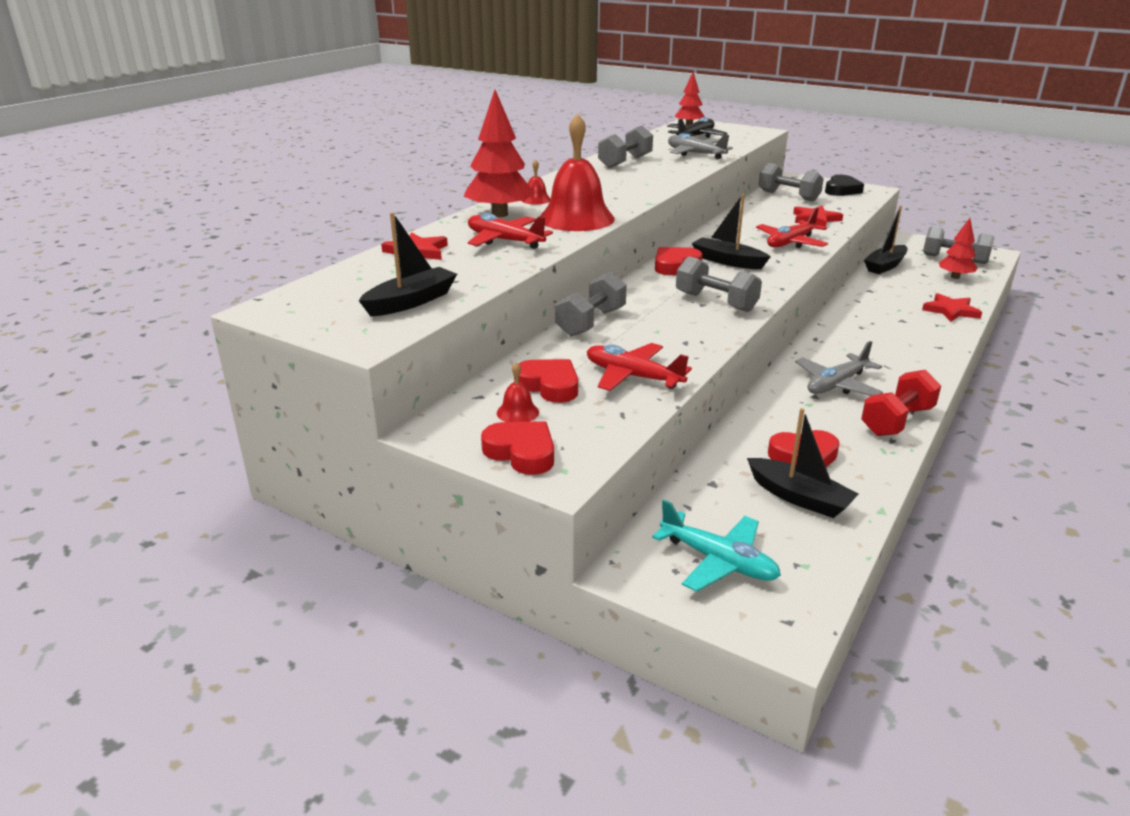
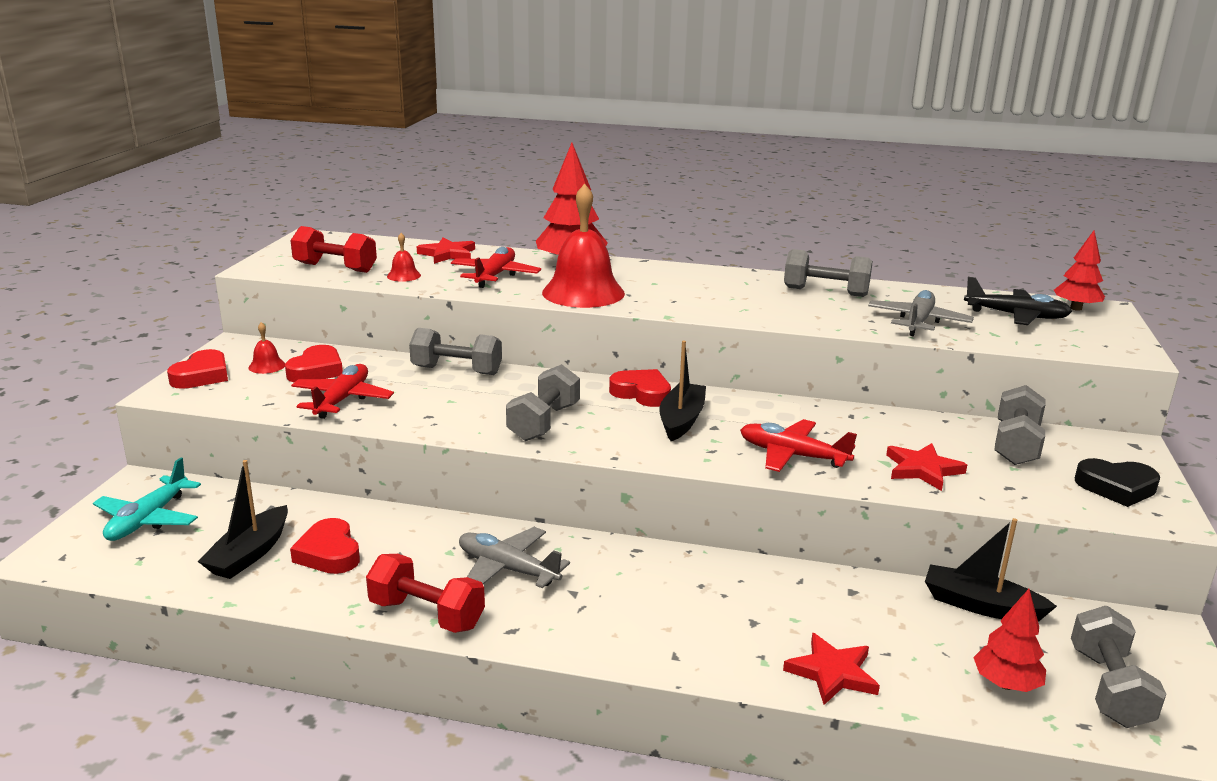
camera: 70 degrees right, 5 degrees down
black boat [359,212,457,316] -> red dumbbell [290,226,377,273]
red bell [522,159,551,205] -> red bell moved to [387,233,421,282]

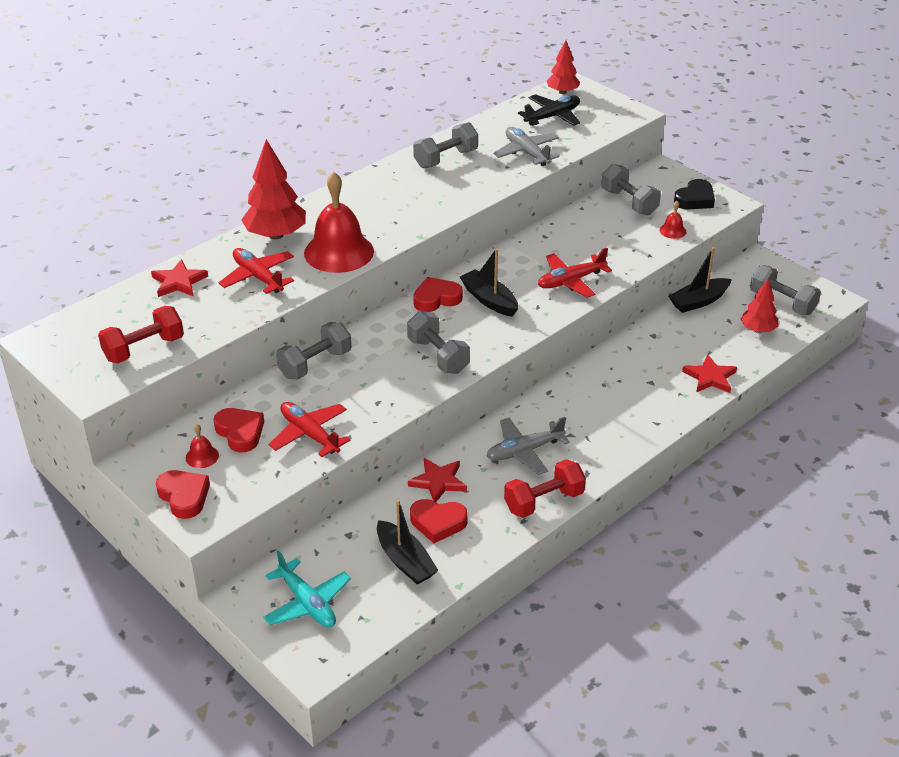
camera: 55 degrees left, 15 degrees up
red bell [387,233,421,282] -> red bell moved to [659,201,686,239]
red star [886,443,967,491] -> red star moved to [408,458,467,502]

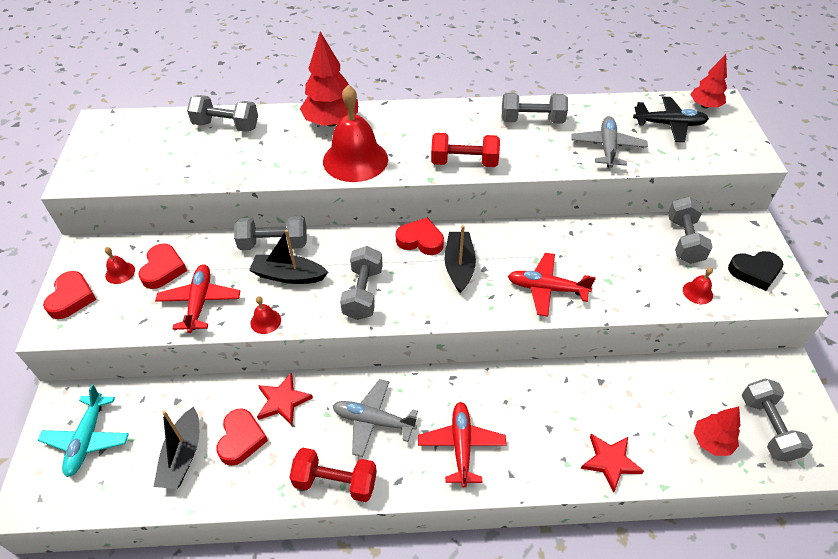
camera: 40 degrees right, 10 degrees up
red dumbbell [98,306,184,363] -> red dumbbell moved to [431,133,500,167]
red star [151,259,208,297] -> grey dumbbell [187,95,258,132]
red plane [218,248,294,294] -> red plane moved to [418,402,507,487]
red heart [410,499,468,543] -> red heart turned 135 degrees counterclockwise [216,408,268,466]
black boat [668,247,732,313] -> black boat moved to [249,230,328,284]
none -> red bell [250,296,281,334]

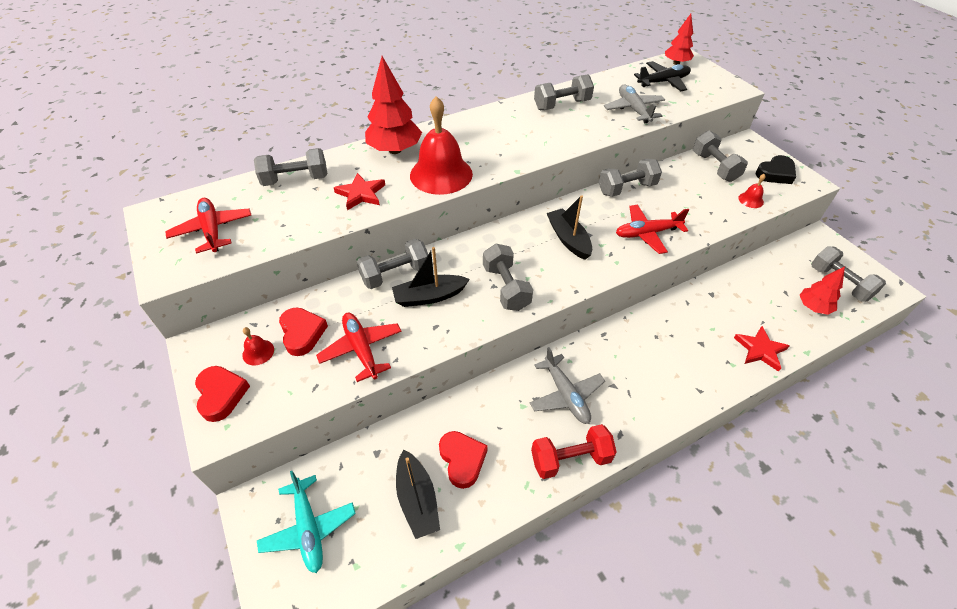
camera: 25 degrees left, 0 degrees up
red bell [250,296,281,334] -> none
red star [257,373,313,425] -> red star moved to [334,173,385,210]
grey plane [333,379,418,457] -> grey plane turned 105 degrees counterclockwise [530,347,605,424]
red heart [396,217,444,255] -> none
red plane [418,402,507,487] -> red plane moved to [165,198,252,253]
red dumbbell [431,133,500,167] -> none
none -> grey dumbbell [599,159,662,197]

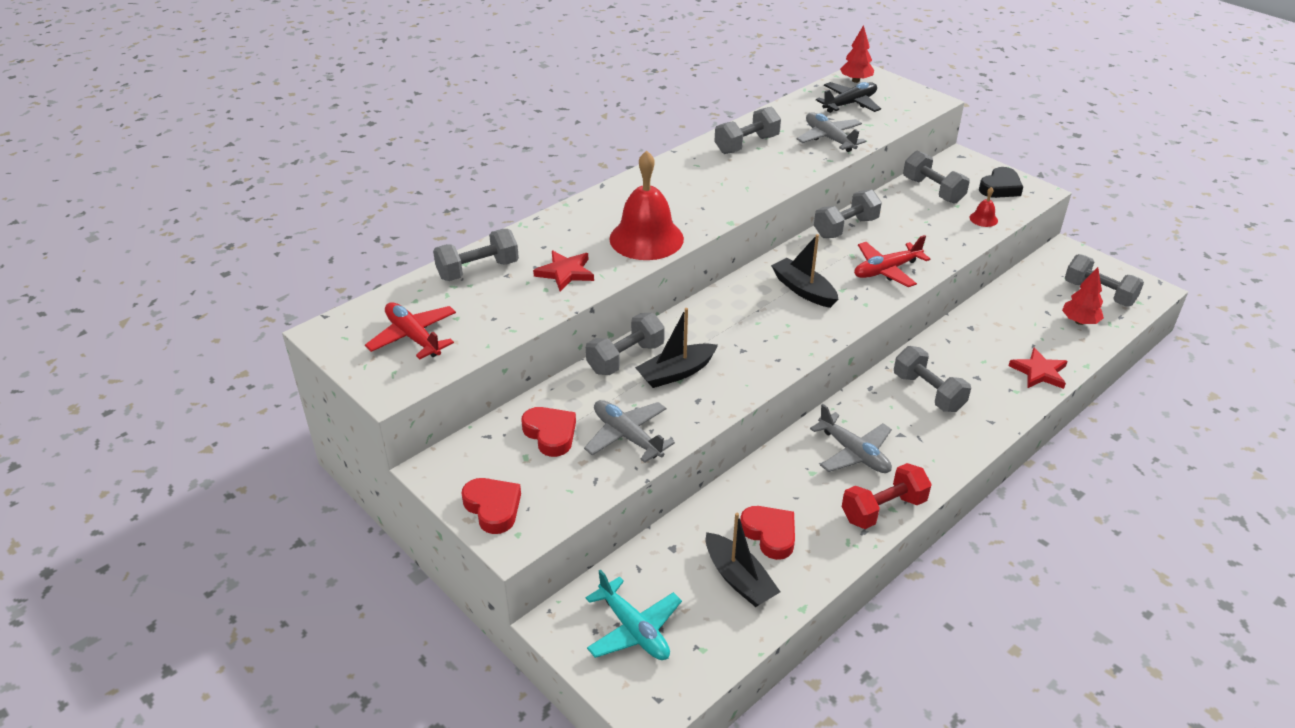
camera: 15 degrees left, 10 degrees down
red bell [242,327,274,365] -> none
red plane [316,313,402,382] -> grey plane [584,400,675,463]
red tree [365,56,422,154] -> none
grey dumbbell [483,244,533,311] -> grey dumbbell moved to [894,346,971,412]

